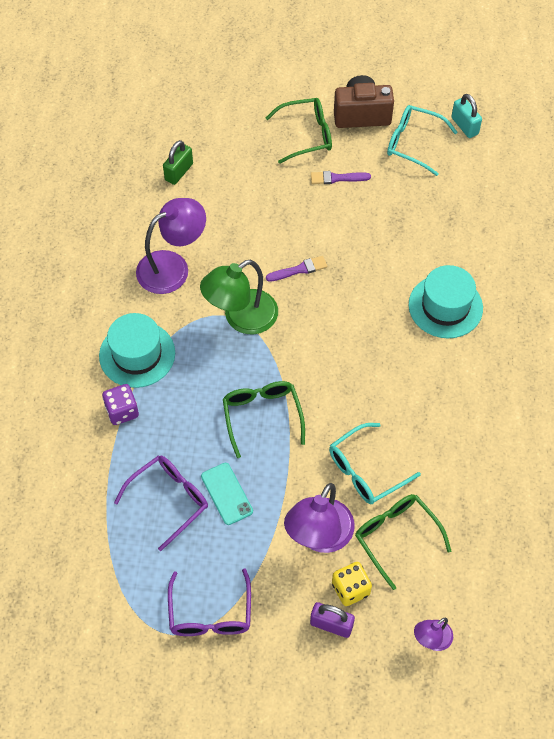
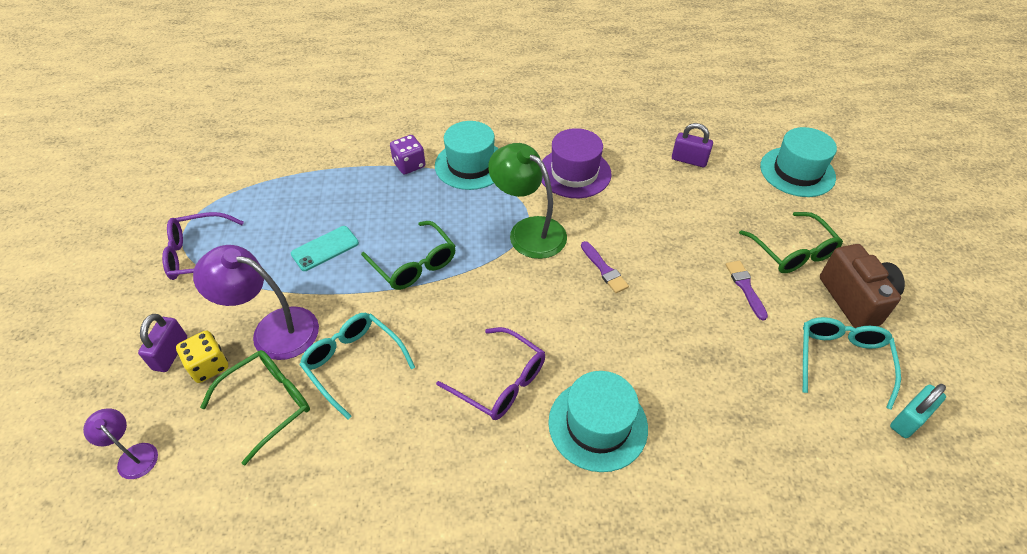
camera: 80 degrees right, 10 degrees down
purple glasses [114,455,208,551] -> purple glasses moved to [436,327,545,420]
purple lamp [136,198,206,294] -> purple hat [542,128,612,198]
green padlock [163,140,193,185] -> purple padlock [672,123,713,167]
green glasses [223,381,305,458] -> green glasses turned 75 degrees clockwise [361,221,456,290]
none -> turquoise hat [760,127,837,197]

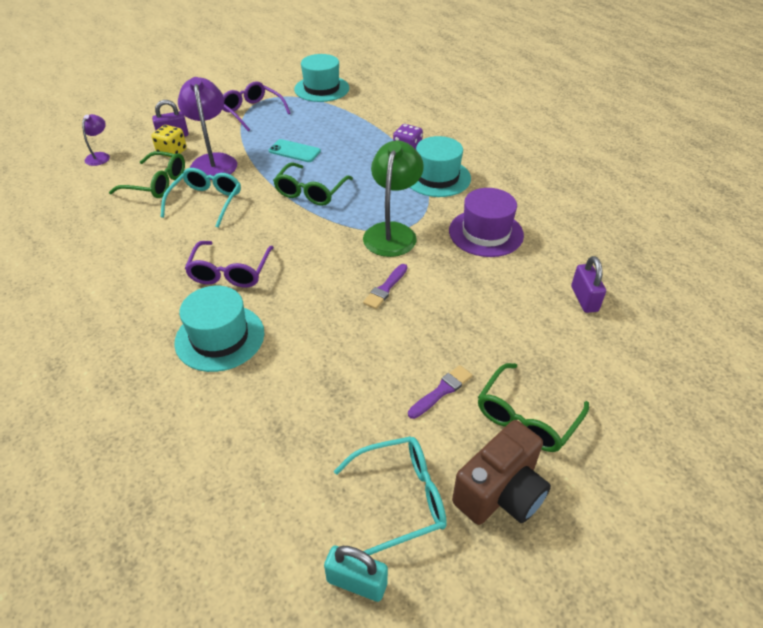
camera: 60 degrees right, 5 degrees down
turquoise hat [760,127,837,197] -> turquoise hat moved to [294,54,349,102]

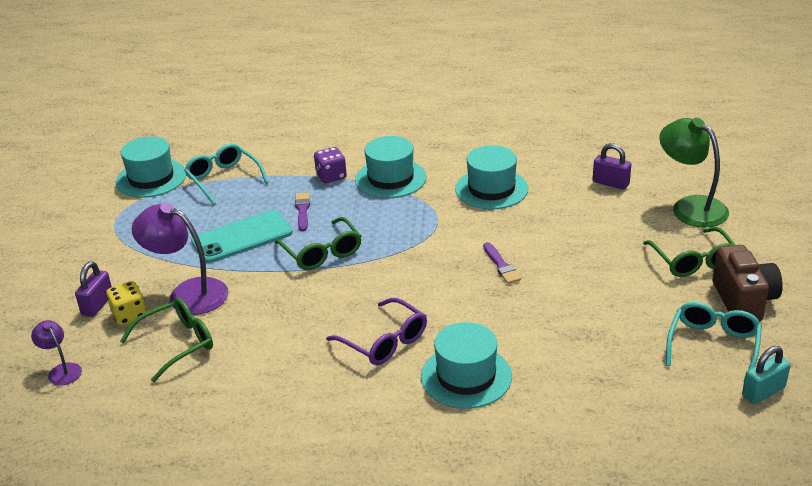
camera: 50 degrees left, 10 degrees down
turquoise glasses [161,168,241,228] -> turquoise glasses moved to [184,144,268,205]
purple glasses [223,81,291,131] -> none
turquoise phone [269,139,321,162] -> turquoise phone [191,210,293,263], size x1.61
green lamp [363,141,424,257] -> green lamp moved to [659,118,729,227]
purple brush [408,365,472,419] -> purple brush moved to [295,192,310,231]
purple hat [449,188,524,257] -> turquoise hat [455,145,528,210]

